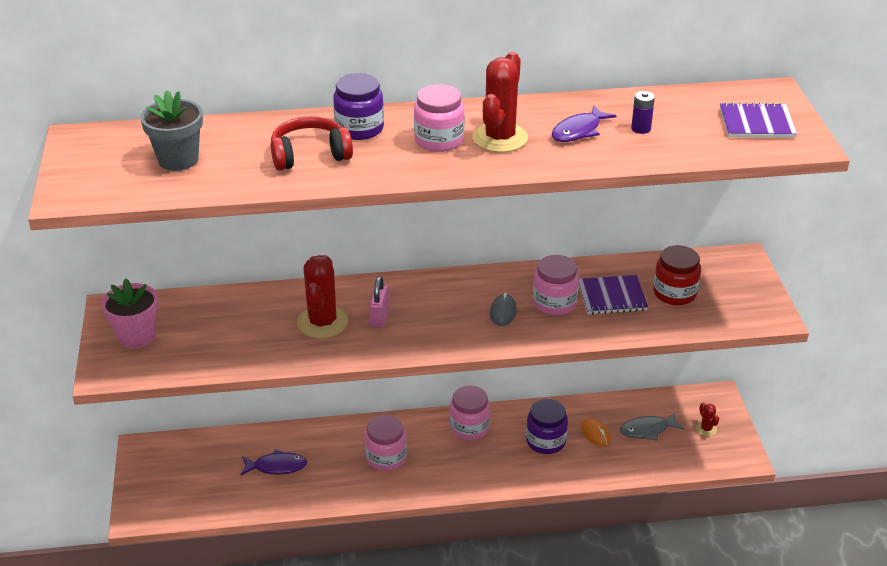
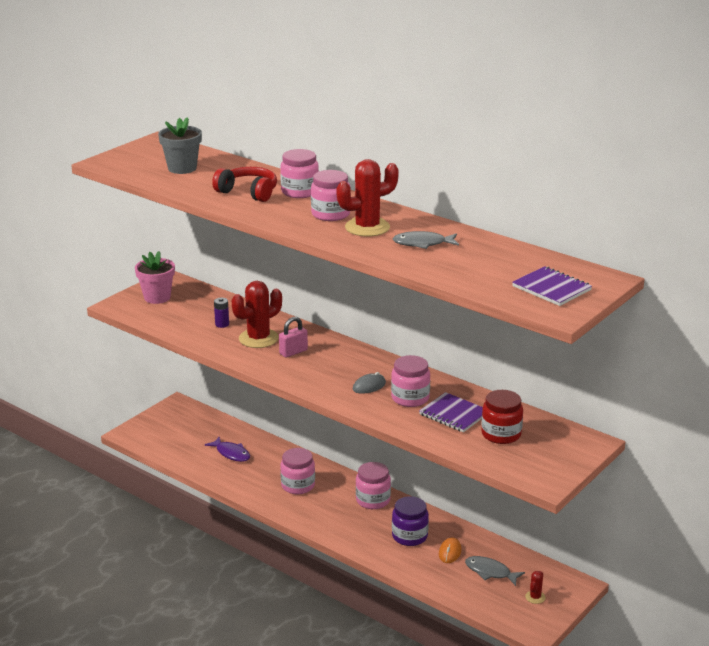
camera: 45 degrees right, 10 degrees down
purple jar [333,73,384,140] -> pink jar [280,149,319,198]
purple fish [552,105,616,142] -> grey fish [393,231,459,249]
purple battery [631,91,655,134] -> purple battery moved to [214,298,229,328]

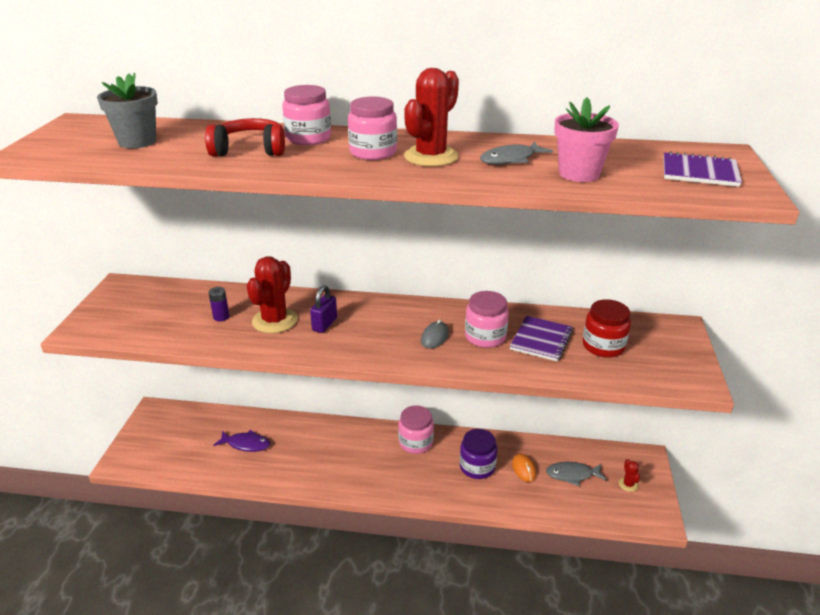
camera: 30 degrees left, 5 degrees up
pink flower pot [135,251,175,304] -> pink flower pot moved to [554,97,619,182]
pink padlock [279,317,308,358] -> purple padlock [310,285,337,333]
pink jar [280,448,315,494] -> none
purple notebook [419,392,483,432] -> purple notebook turned 75 degrees counterclockwise [510,316,573,362]

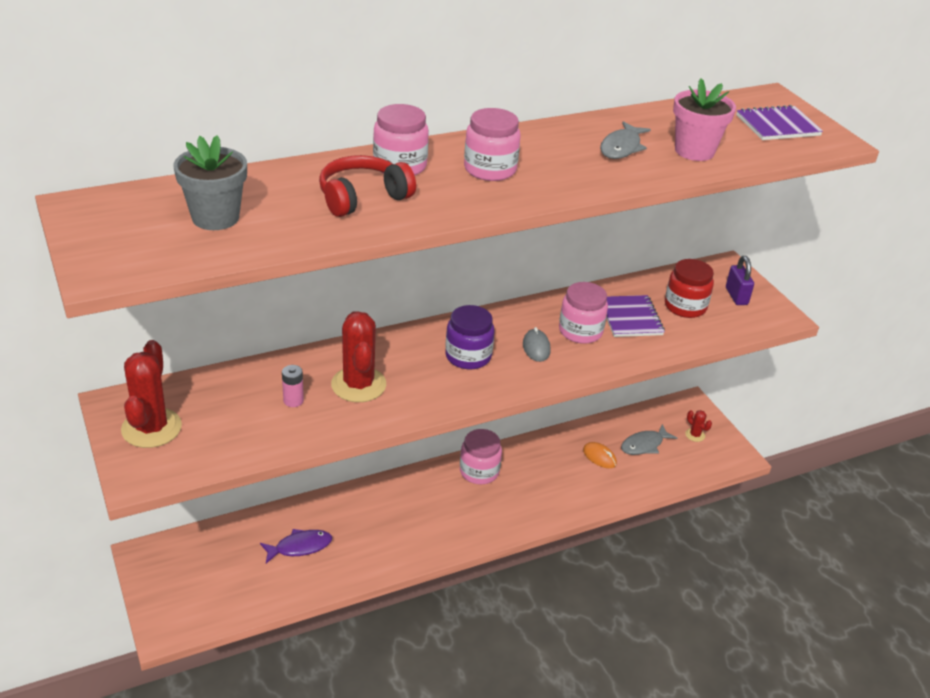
camera: 35 degrees left, 5 degrees up
purple battery [208,287,229,321] -> pink battery [282,365,304,407]
purple padlock [310,285,337,333] -> purple padlock moved to [726,256,754,305]
red cactus [404,68,459,167] -> red cactus moved to [121,340,182,448]
purple jar [460,429,497,479] -> purple jar moved to [445,305,494,369]

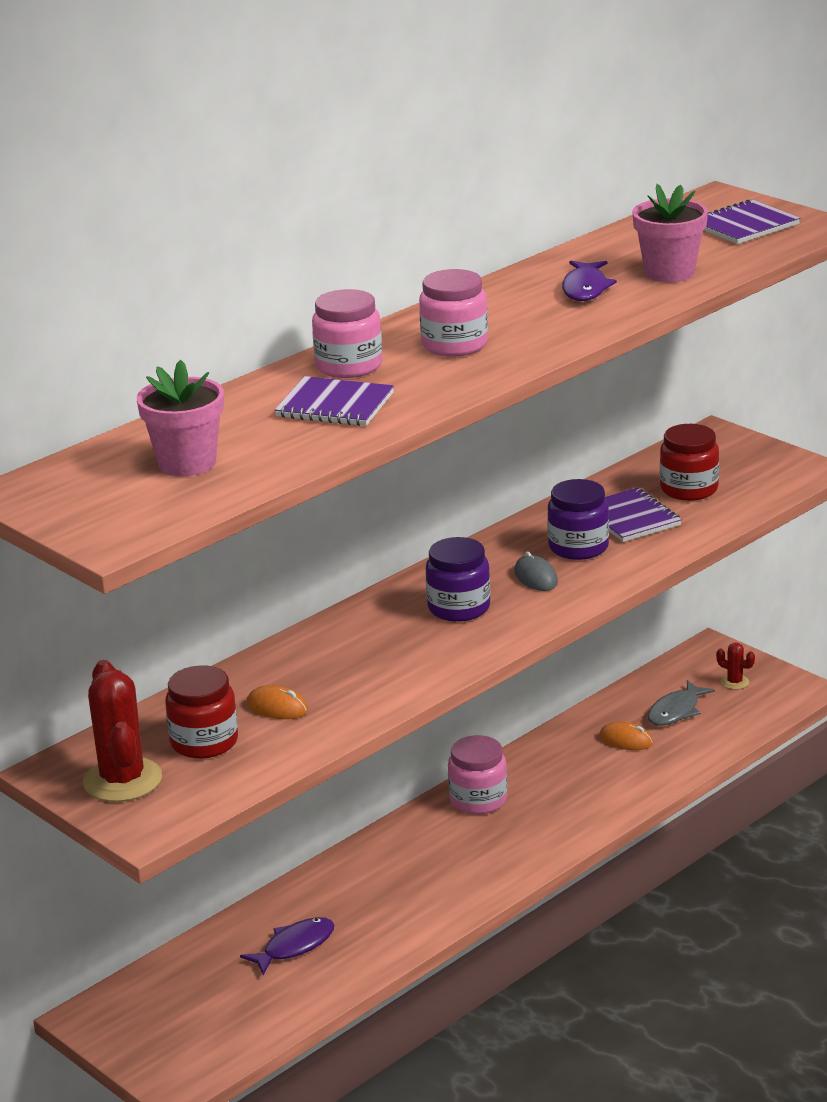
camera: 15 degrees left, 10 degrees down
grey flower pot [174,135,247,230] -> pink flower pot [137,360,224,476]
pink battery [282,365,304,407] -> orange mouse [246,685,308,719]
red headphones [319,155,416,217] -> purple notebook [275,376,394,426]
red cactus [331,311,386,402] -> none
pink jar [559,282,608,344] -> purple jar [547,479,609,560]
grey fish [600,121,651,159] -> purple fish [562,260,617,301]
purple padlock [726,256,754,305] -> none
none -> red jar [165,665,238,759]

